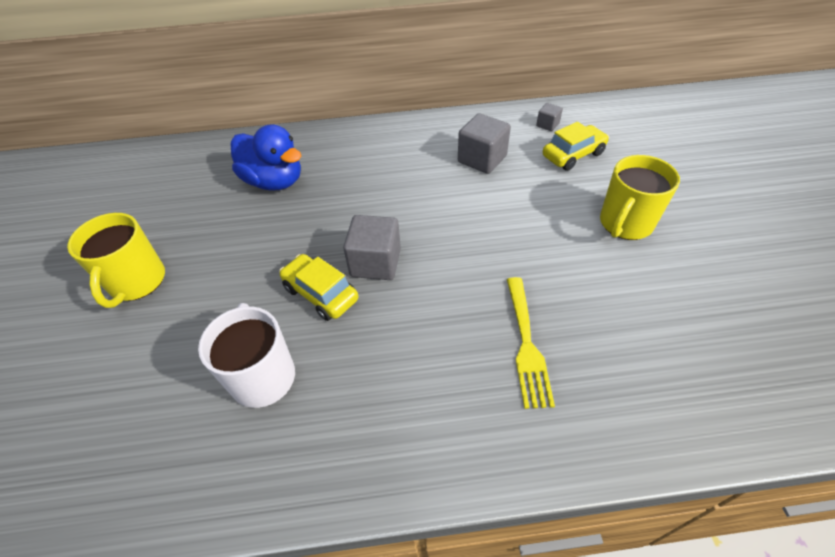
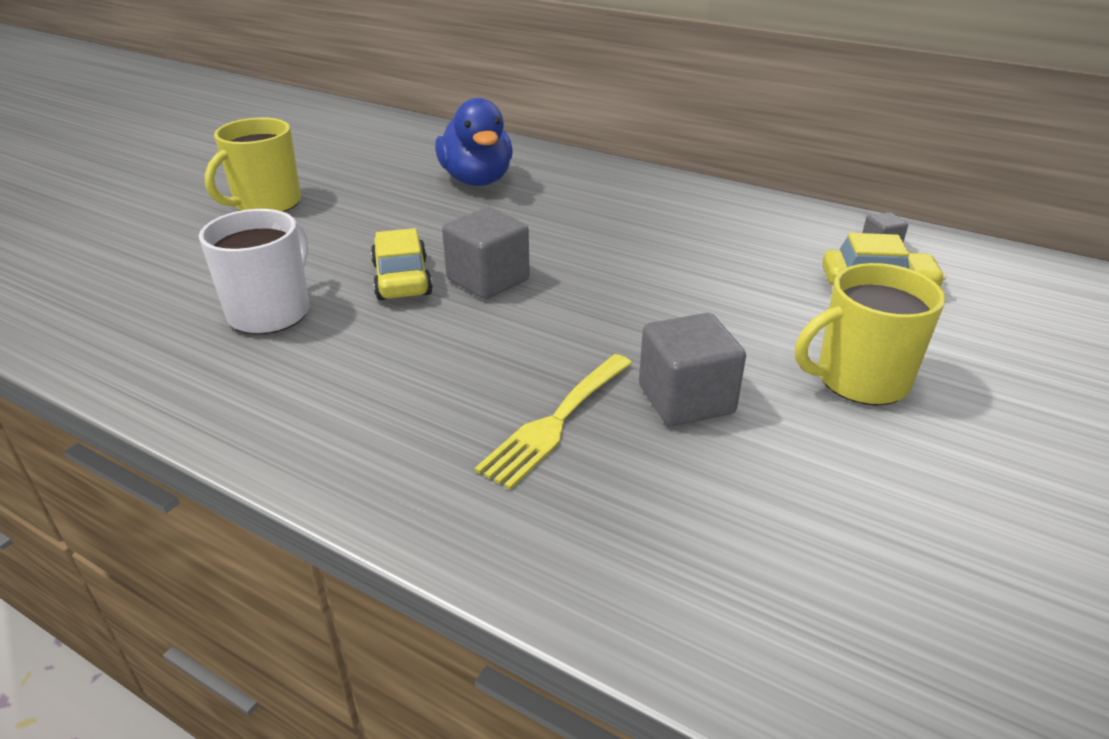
camera: 35 degrees right, 15 degrees down
grey cube [458,113,511,174] -> grey cube moved to [639,313,746,426]

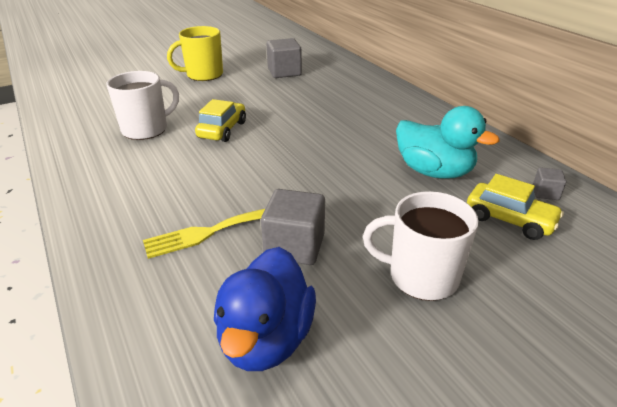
camera: 30 degrees right, 0 degrees up
blue duck [435,98,513,186] -> blue duck moved to [214,247,316,371]
grey cube [442,207,530,299] -> grey cube moved to [267,38,302,78]
yellow mug [795,263,946,405] -> white mug [363,191,479,301]
none -> turquoise duck [396,106,499,179]

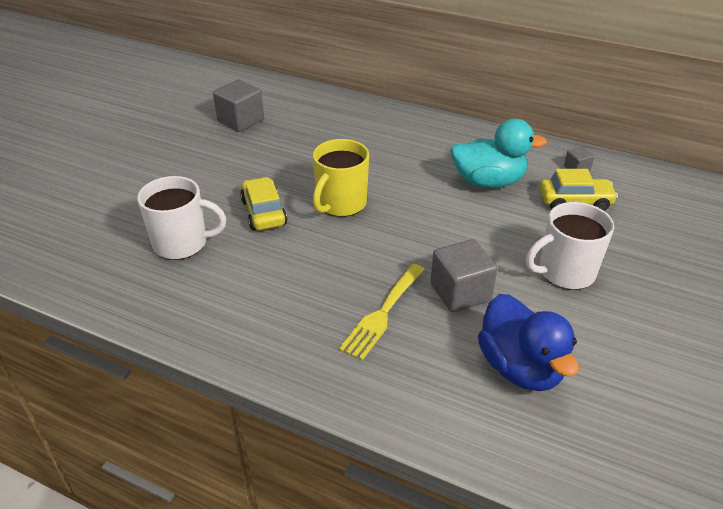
camera: 35 degrees left, 5 degrees up
white mug [106,71,179,140] -> white mug turned 75 degrees clockwise [137,176,226,260]
yellow mug [167,26,223,81] -> yellow mug moved to [313,139,369,217]

